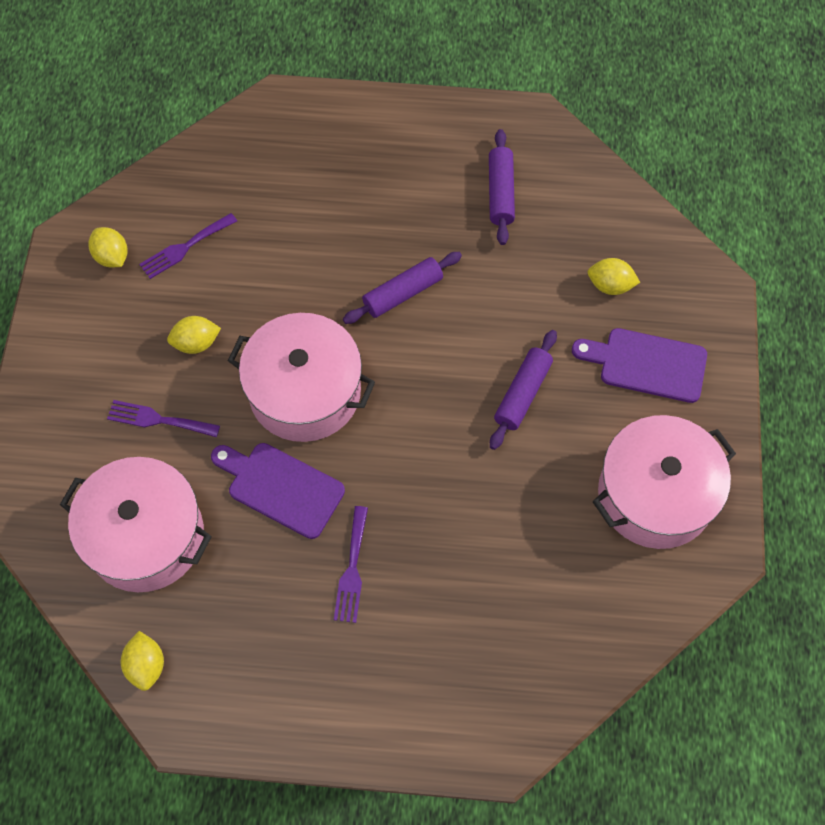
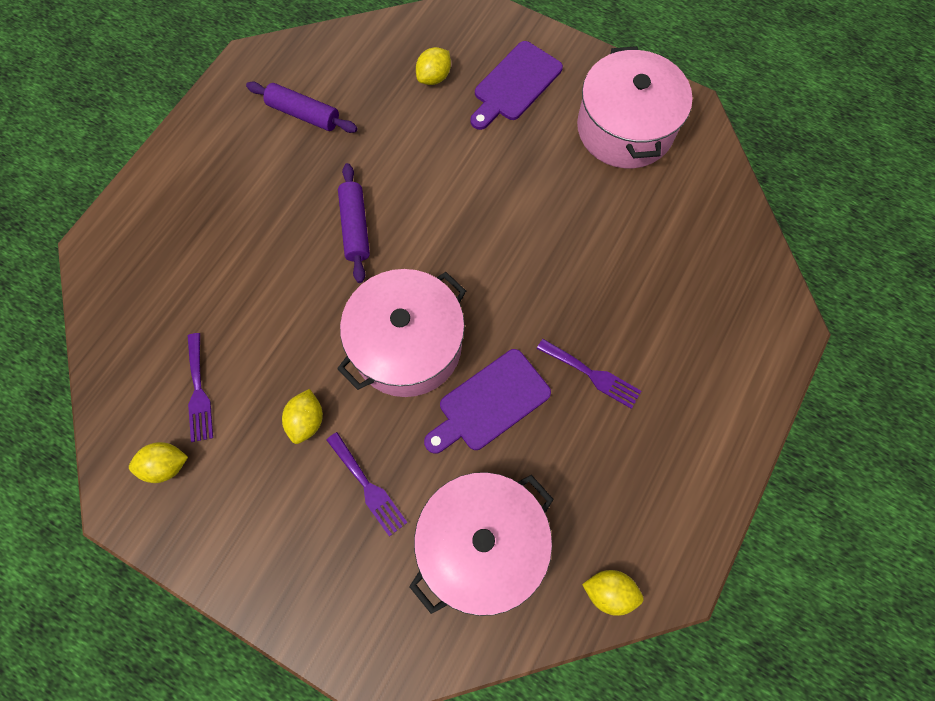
camera: 65 degrees left, 5 degrees up
purple fork [107,400,220,437] -> purple fork turned 75 degrees counterclockwise [326,432,408,537]
purple rolling pin [490,330,557,450] -> none

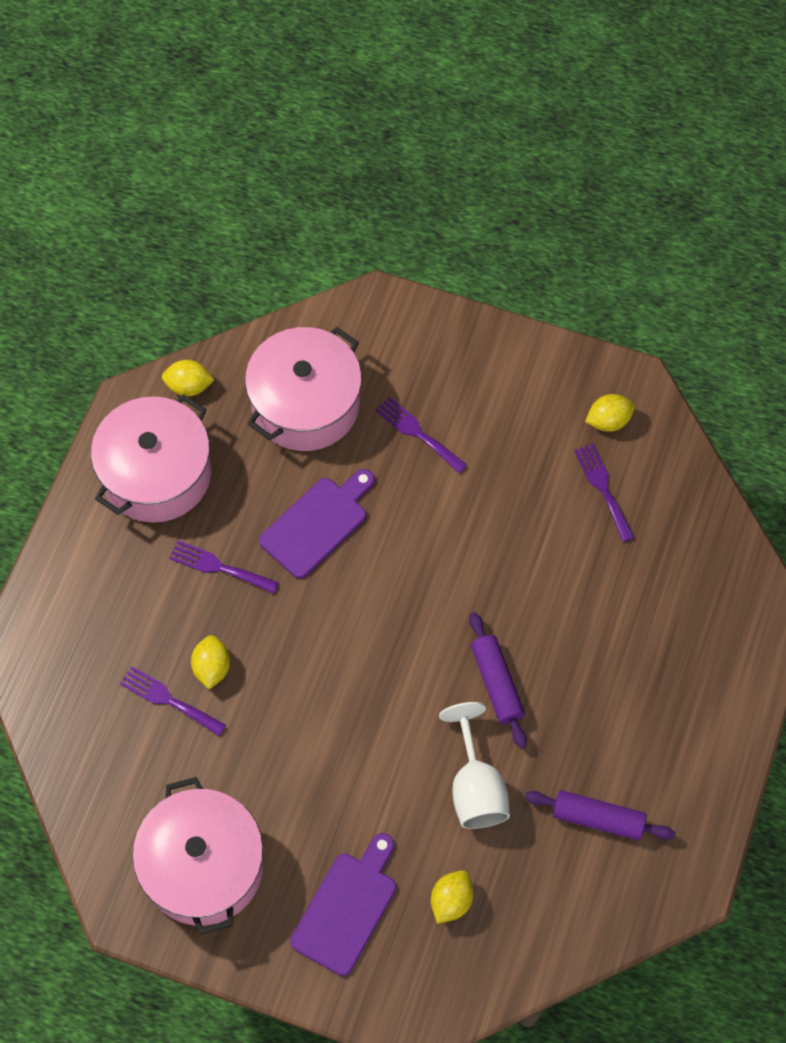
camera: 170 degrees right, 5 degrees down
yellow lemon [282,389,323,444] -> yellow lemon moved to [191,635,230,689]
pink pot [337,269,466,397] -> pink pot moved to [91,394,211,523]
none -> purple fork [120,666,226,736]
none -> white goblet [439,702,510,829]

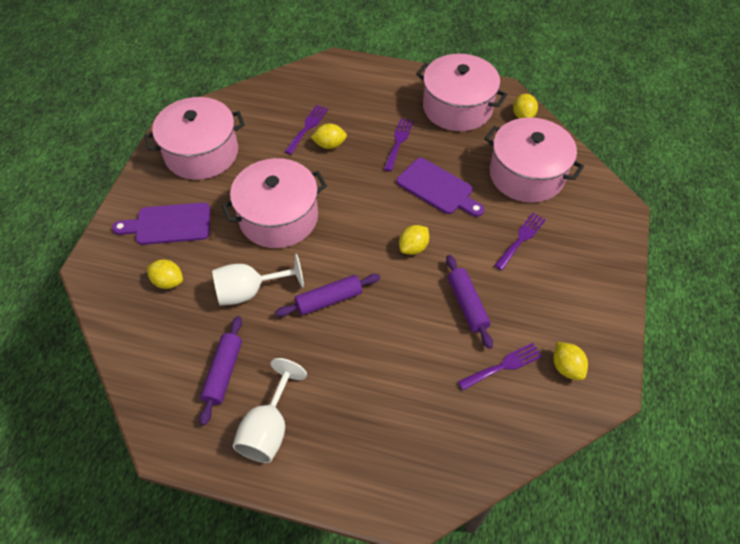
camera: 85 degrees right, 10 degrees down
purple cutting board [290,833,396,976] -> purple cutting board turned 150 degrees clockwise [112,202,210,245]
none -> pink pot [221,158,327,248]
none -> white goblet [233,358,307,463]
none -> yellow lemon [399,225,429,255]
none -> purple rolling pin [446,255,493,349]

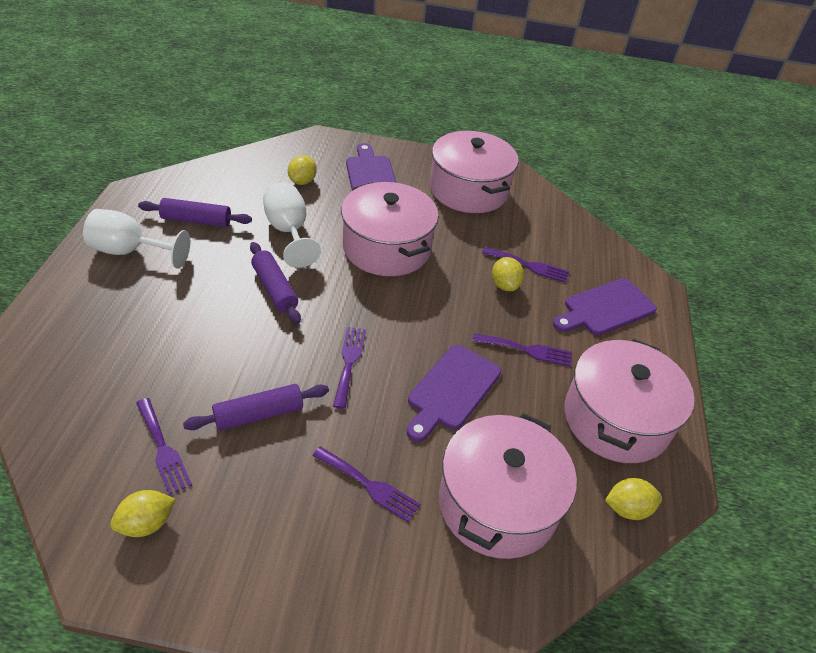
camera: 80 degrees right, 10 degrees down
yellow lemon [399,225,429,255] -> purple fork [333,327,366,409]
none -> purple cutting board [553,278,657,335]

